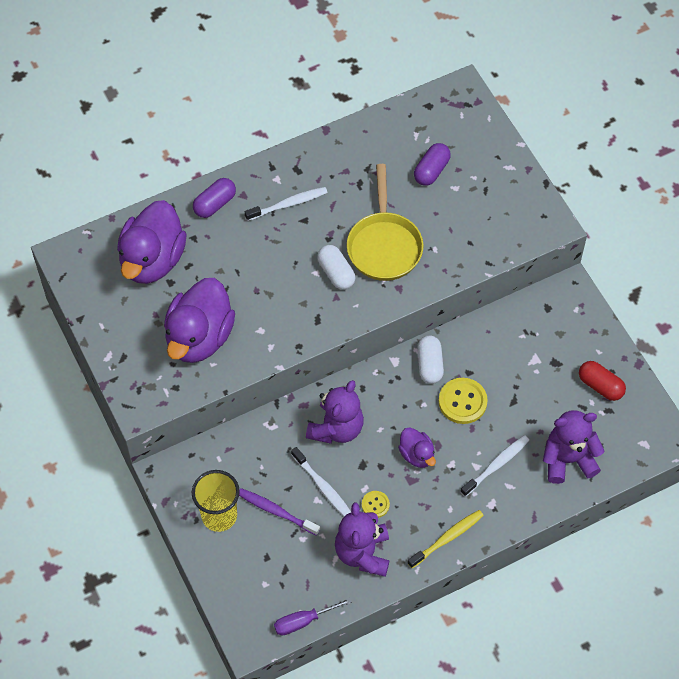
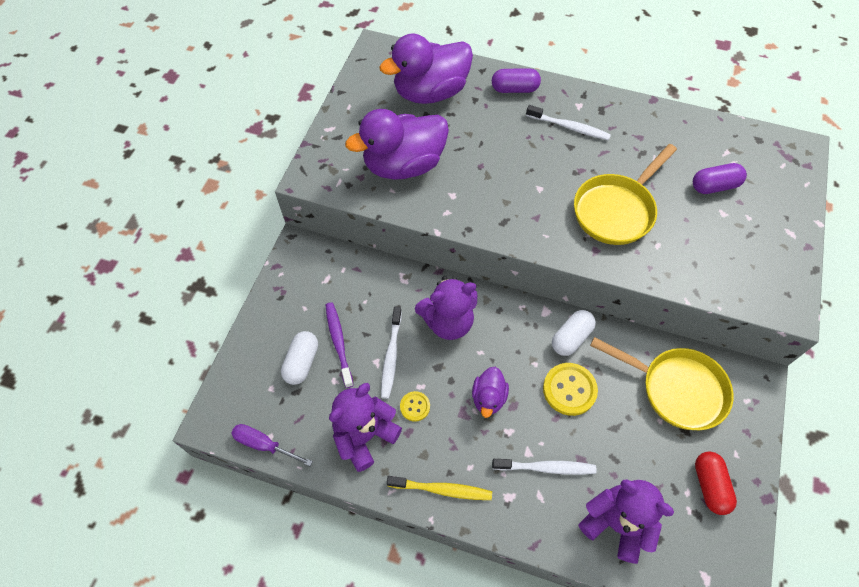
camera: 45 degrees right, 0 degrees up
yellow cup [192,470,240,532] -> none
white capsule [317,245,355,290] -> white capsule moved to [281,331,318,385]
none -> yellow pan [590,337,734,430]

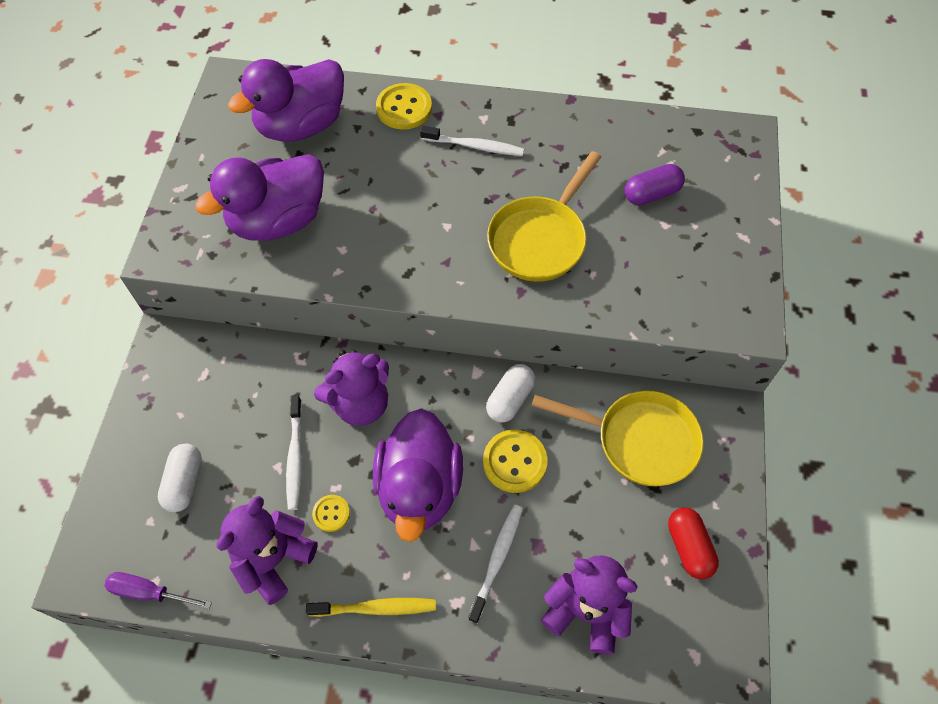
camera: 10 degrees left, 0 degrees up
purple toothbrush [326,302,354,388] -> none
purple duck [472,367,509,418] -> purple duck [373,408,463,542], size x2.02
purple capsule [492,68,541,93] -> yellow button [376,83,432,130]
white toothbrush [492,459,597,475] -> white toothbrush turned 60 degrees counterclockwise [468,504,523,623]

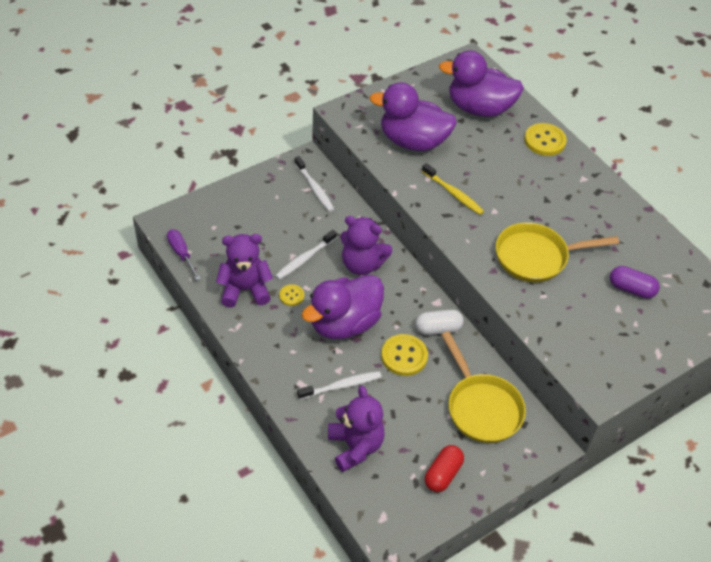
camera: 45 degrees right, 10 degrees down
white capsule [158,444,202,512] -> none
yellow toothbrush [306,598,436,617] -> yellow toothbrush moved to [422,163,484,215]
white toothbrush [420,126,524,156] -> white toothbrush moved to [295,156,335,212]

